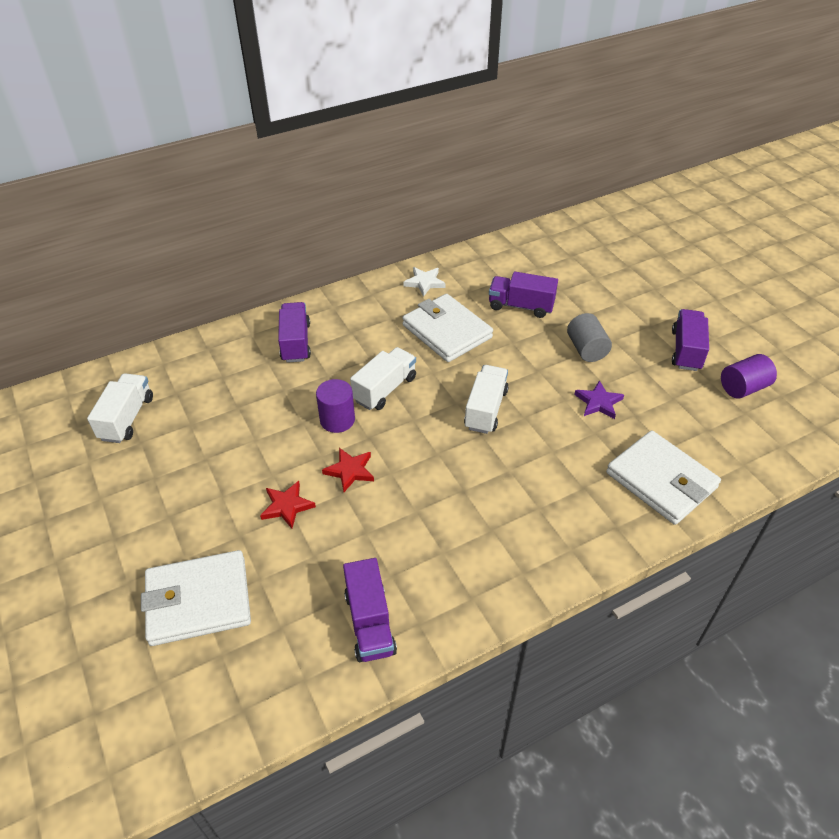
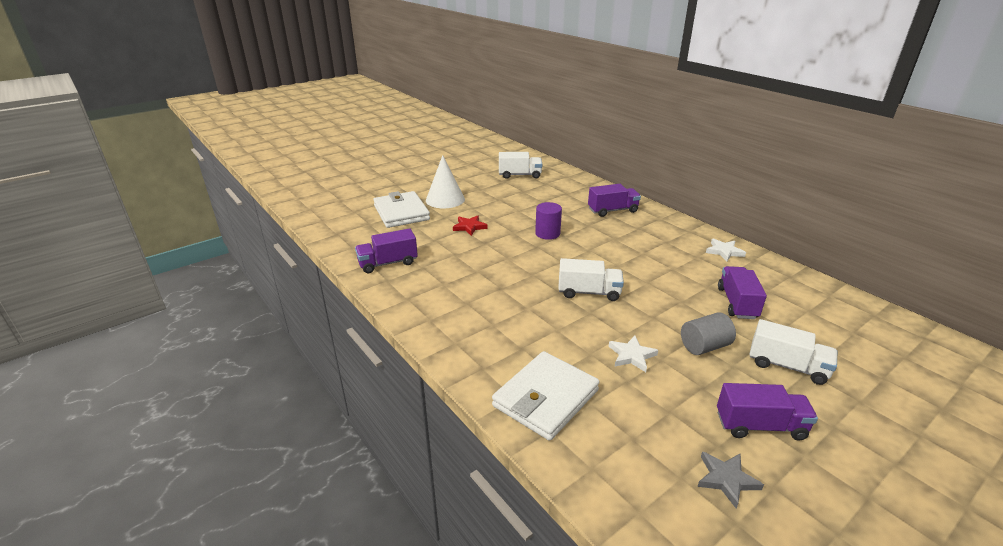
camera: 80 degrees right, 15 degrees down
red star [322,448,374,492] -> none
white truck [350,347,416,410] -> white truck moved to [750,319,837,385]
white wallet [402,294,493,362] -> none
purple star [574,380,624,419] -> white star [609,336,658,372]
purple cylinder [721,354,777,399] -> grey star [697,452,764,509]
none -> white cone [426,155,465,208]

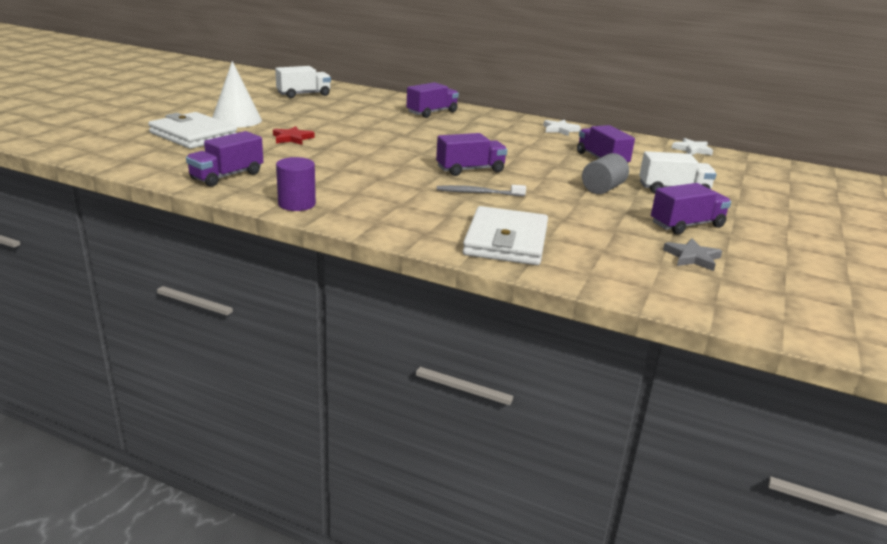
camera: 30 degrees left, 5 degrees down
purple cylinder [535,202,562,240] -> purple cylinder moved to [276,157,316,211]
white truck [558,258,624,301] -> purple truck [436,133,507,176]
white star [609,336,658,372] -> white star moved to [672,138,713,155]
none -> grey toothbrush [437,185,526,196]

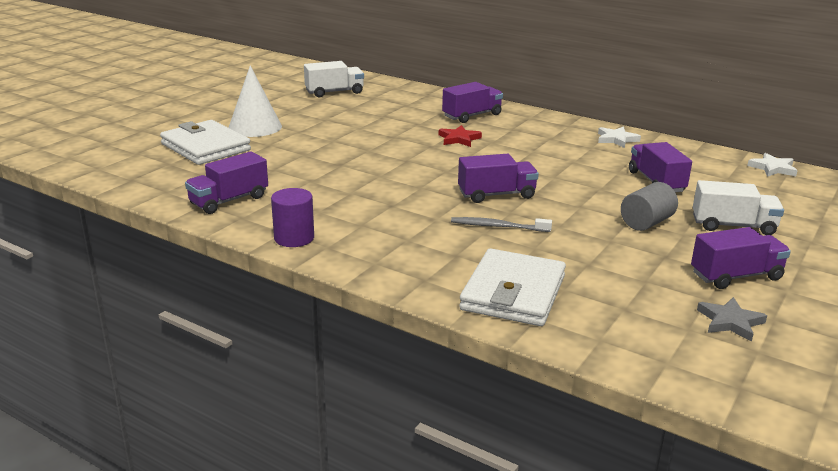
camera: 10 degrees right, 0 degrees up
red star [273,126,315,145] -> red star moved to [439,125,482,147]

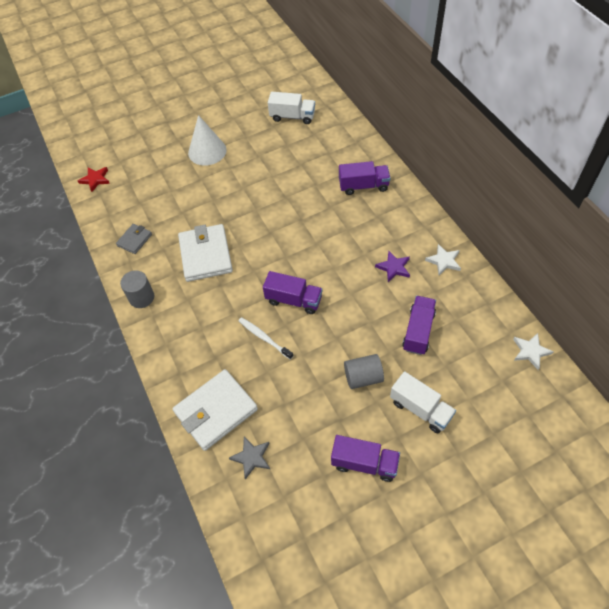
camera: 35 degrees right, 30 degrees up
white wallet [160,120,251,165] -> white wallet moved to [178,224,233,282]
purple truck [185,151,268,214] -> grey wallet [116,224,152,254]
purple cylinder [271,188,314,247] -> grey cylinder [120,270,154,308]
red star [439,125,482,147] -> red star moved to [78,167,110,192]
grey toothbrush [451,217,552,232] -> white toothbrush [239,317,293,360]
grey star [697,297,767,342] -> grey star moved to [229,436,270,479]
none -> purple star [375,251,410,282]

